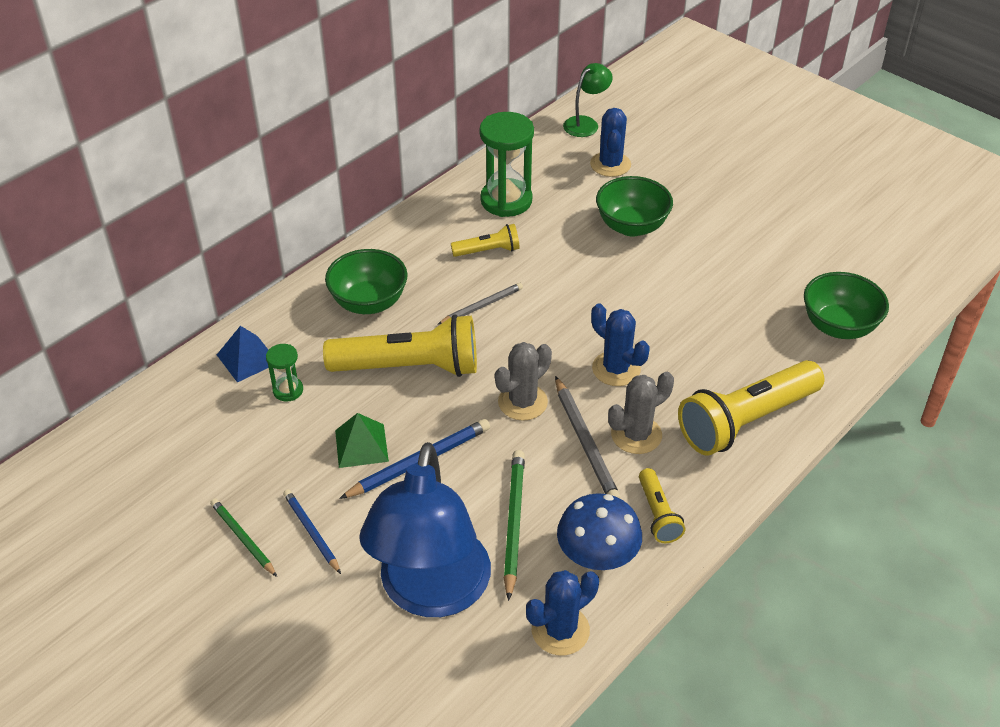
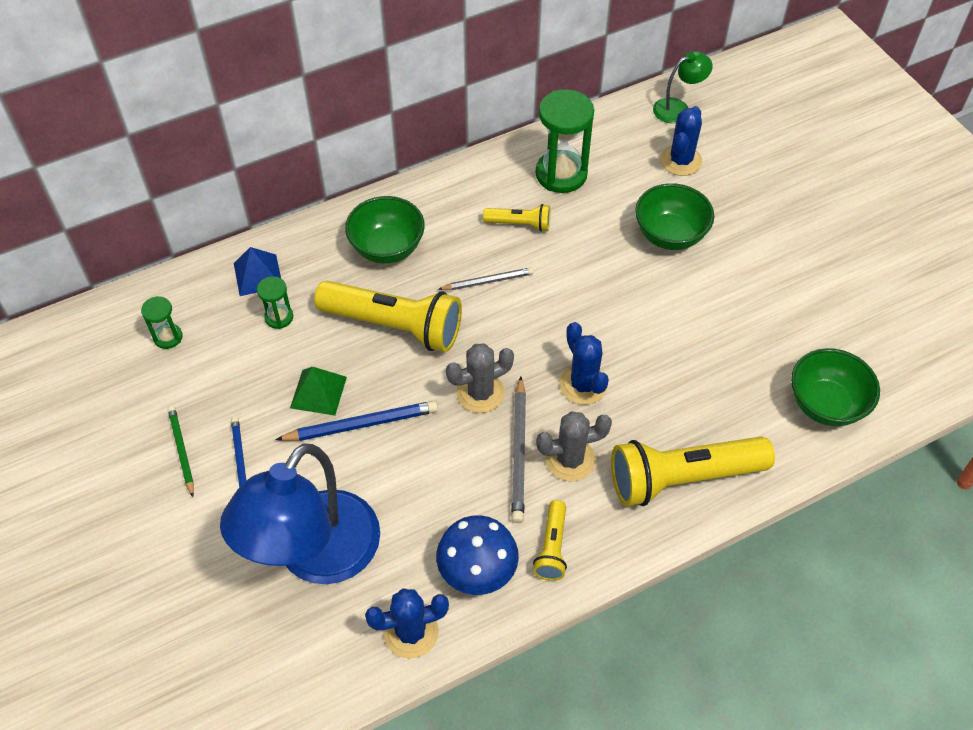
camera: 20 degrees right, 10 degrees up
green pencil [504,450,525,601] -> none
none -> green hourglass [141,296,183,349]

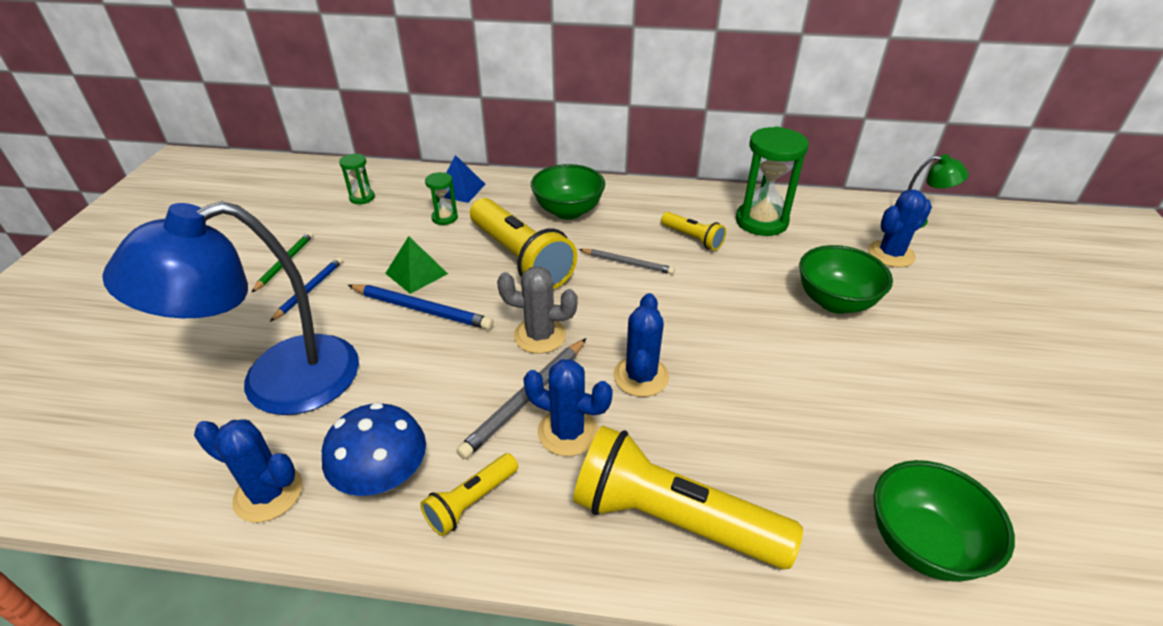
camera: 35 degrees right, 15 degrees down
grey cactus [536,411,612,482] -> blue cactus [523,359,613,456]

